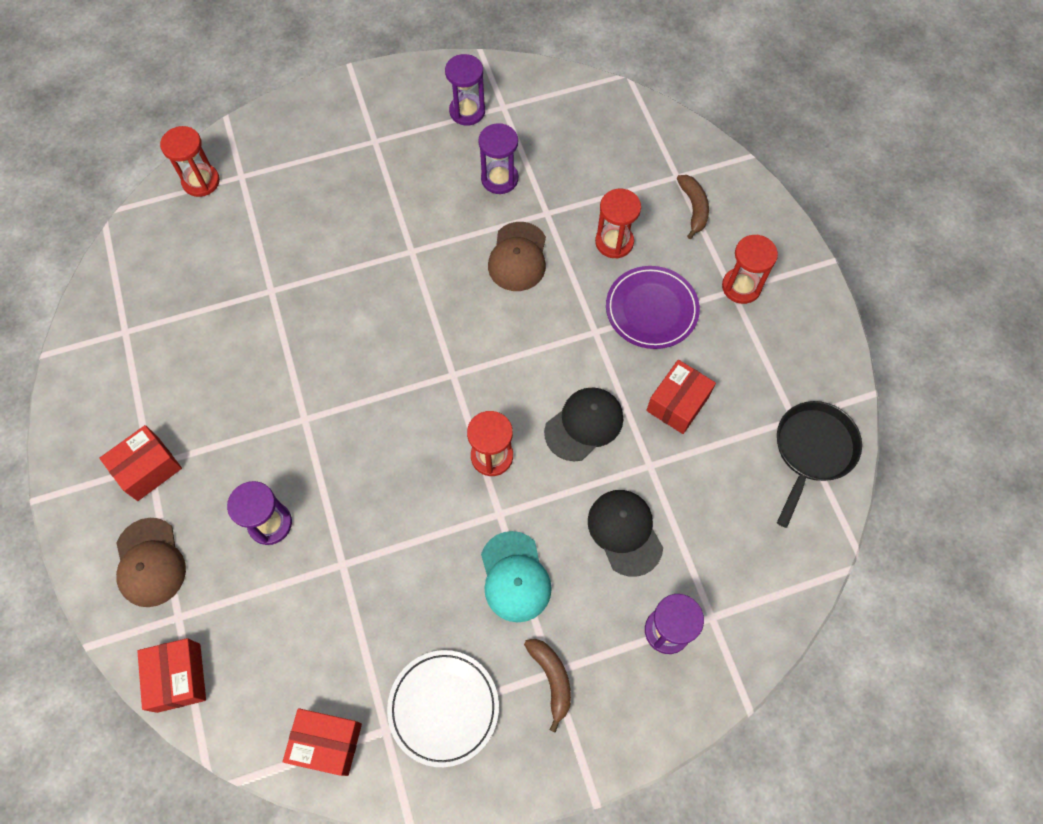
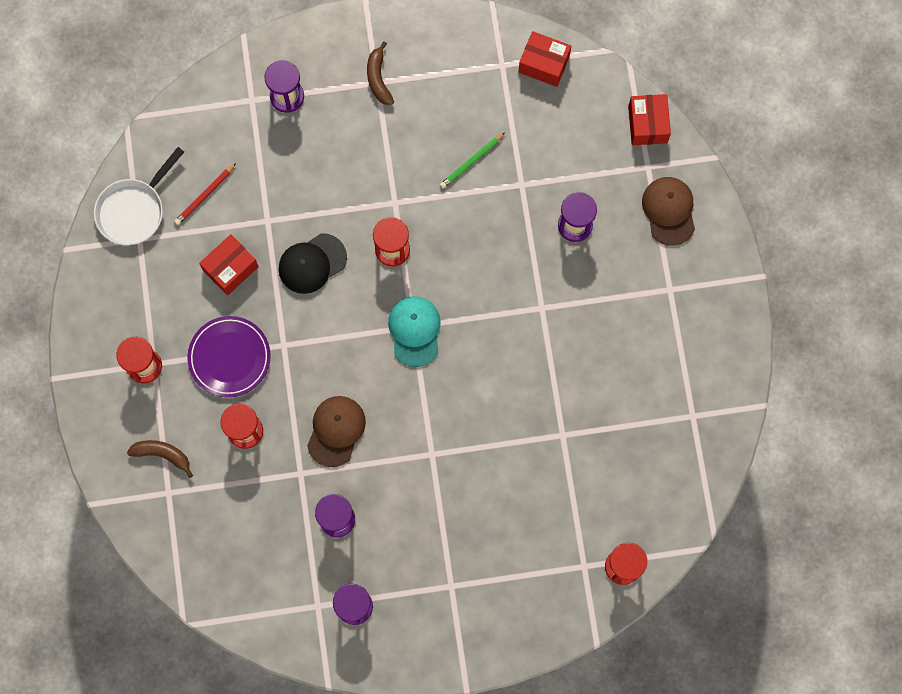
camera: 170 degrees left, 10 degrees up
red box [99,425,182,501] -> none
white plate [387,650,499,767] -> none
turquoise cap [481,531,552,623] -> turquoise cap moved to [388,296,441,367]
black cap [588,490,663,577] -> none
brown banana [677,175,709,239] -> brown banana turned 105 degrees clockwise [127,440,193,478]
black pan [777,401,862,528] -> white pan [94,147,184,245]
none -> red pencil [174,163,236,225]
none -> green pencil [440,133,505,189]

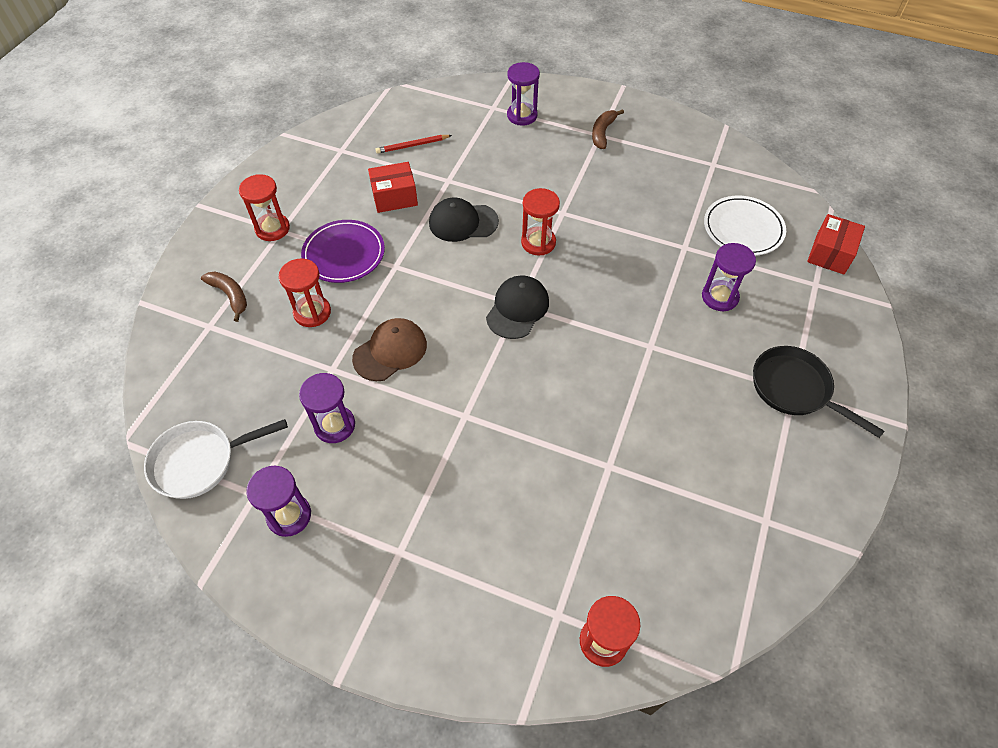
camera: 30 degrees right, 20 degrees down
white pan [94,147,184,245] -> white pan moved to [144,419,288,499]
turquoise cap [388,296,441,367] -> black cap [486,275,549,339]
green pencil [440,133,505,189] -> none
red box [519,31,571,87] -> none
brown cap [642,177,695,246] -> none
none -> white plate [704,196,786,256]
none -> black pan [753,346,885,438]

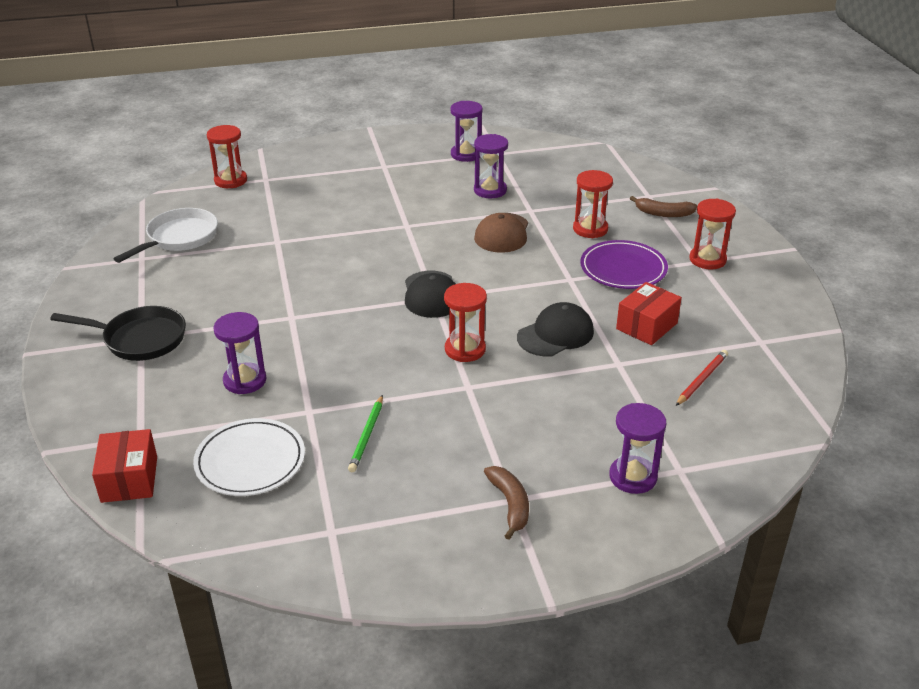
camera: 145 degrees right, 20 degrees down
white pan [144,419,288,499] -> white pan moved to [113,208,218,263]
none -> green pencil [348,395,383,472]

